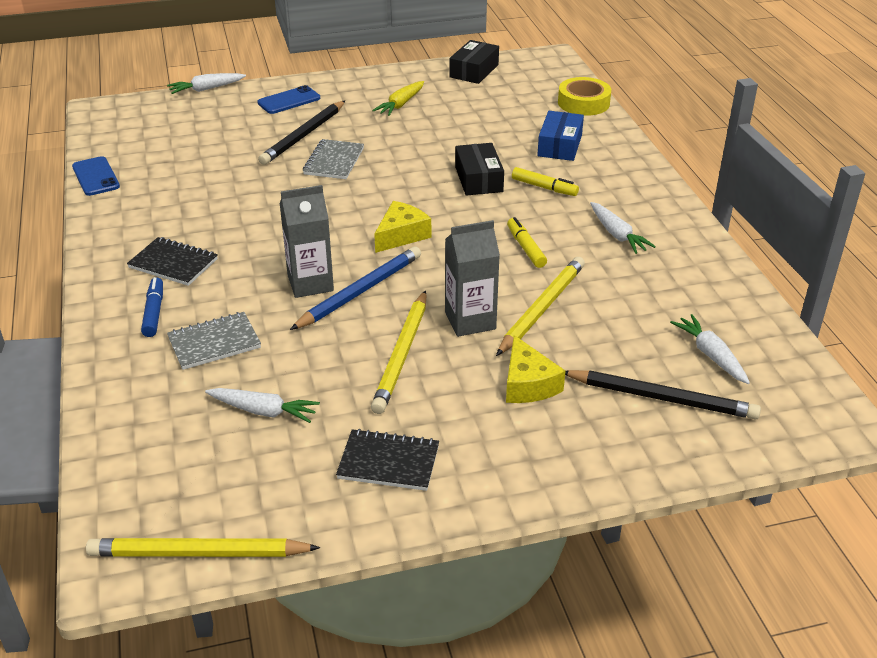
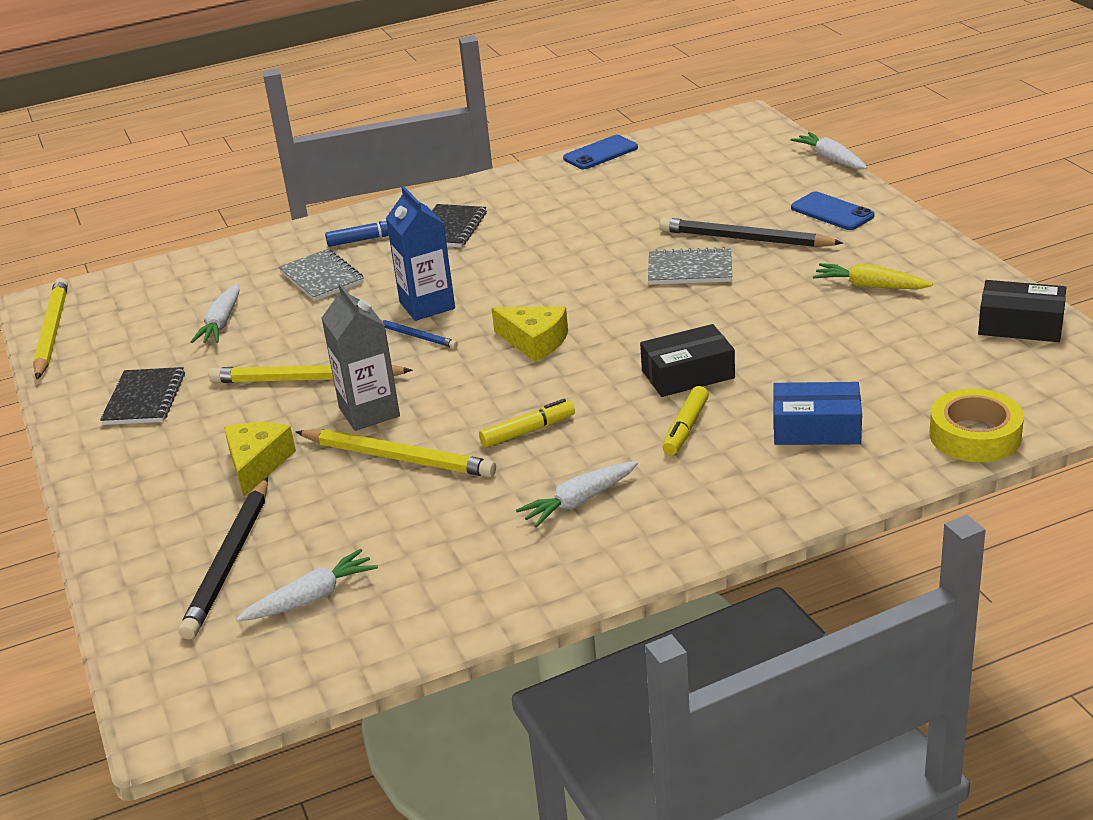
camera: 85 degrees right, 5 degrees down
grey carton [280,185,334,298] -> blue carton [386,186,455,321]
blue pencil [290,246,421,330] -> blue pencil [381,320,458,348], size x0.53
yellow cheese [506,335,565,403] -> yellow cheese turned 120 degrees clockwise [224,422,296,497]

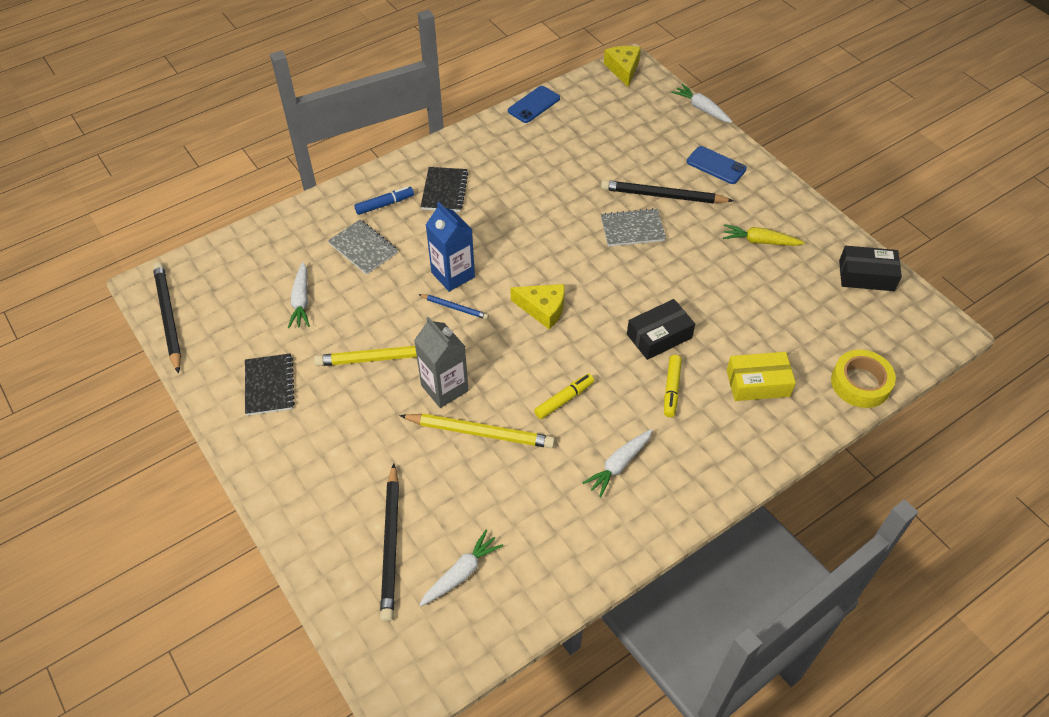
camera: 15 degrees left, 20 degrees up
yellow pencil [33,278,68,379] -> black pencil [153,262,181,374]
yellow cheese [224,422,296,497] -> yellow cheese moved to [604,46,641,87]
blue box [773,382,862,445] -> yellow box [726,352,796,401]

